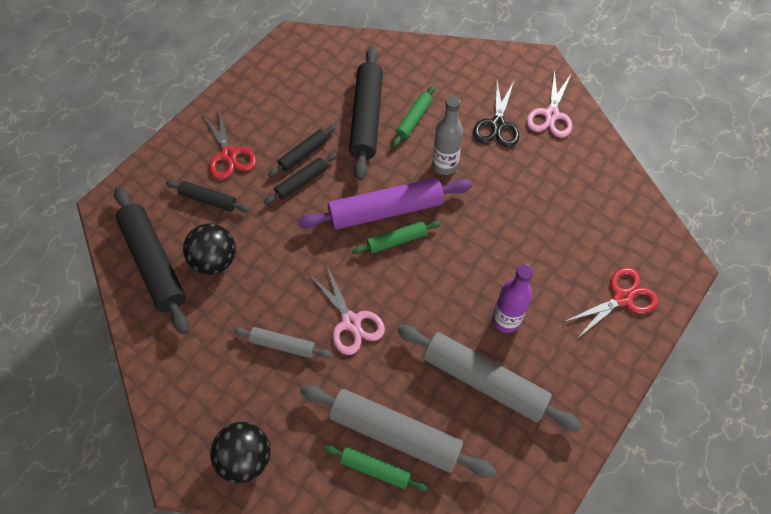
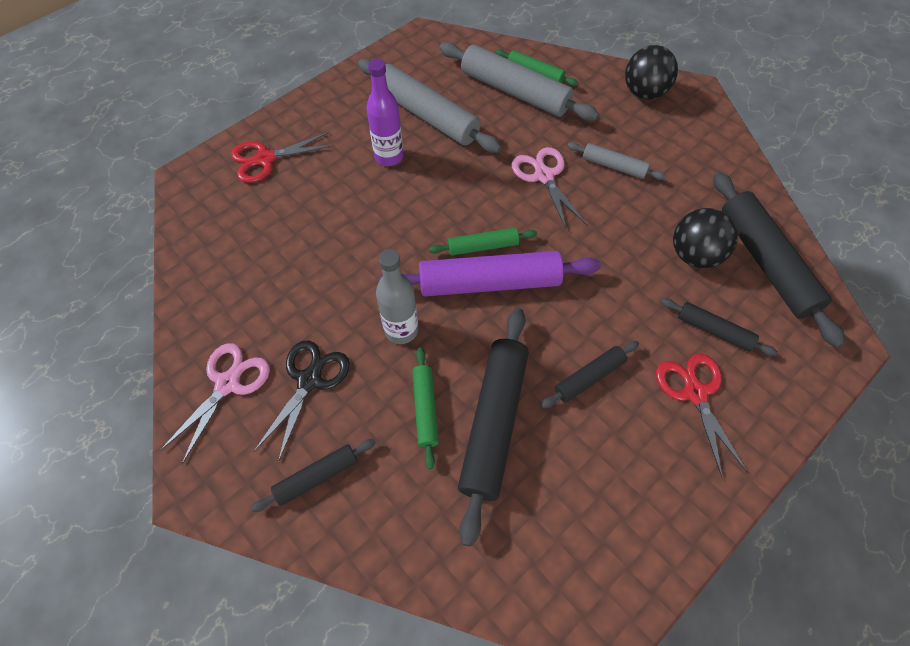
camera: 170 degrees left, 0 degrees up
black rolling pin [264,153,337,205] -> black rolling pin moved to [251,439,376,512]
green rolling pin [392,85,435,147] -> green rolling pin turned 45 degrees counterclockwise [412,347,439,469]

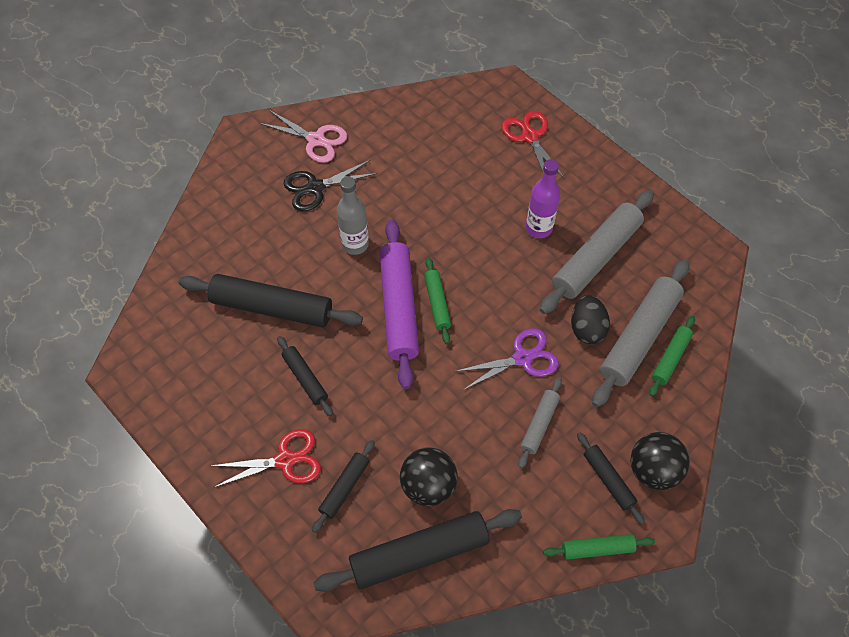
camera: 90 degrees right, 0 degrees up
black rolling pin [251,439,376,512] -> black rolling pin moved to [577,433,645,524]
black scissors [253,340,350,463] -> black scissors turned 135 degrees clockwise [284,160,378,211]
green rolling pin [412,347,439,469] -> green rolling pin moved to [543,534,655,560]
pink scissors [511,147,587,231] -> purple scissors [454,328,559,390]
none -> black egg [571,295,610,344]

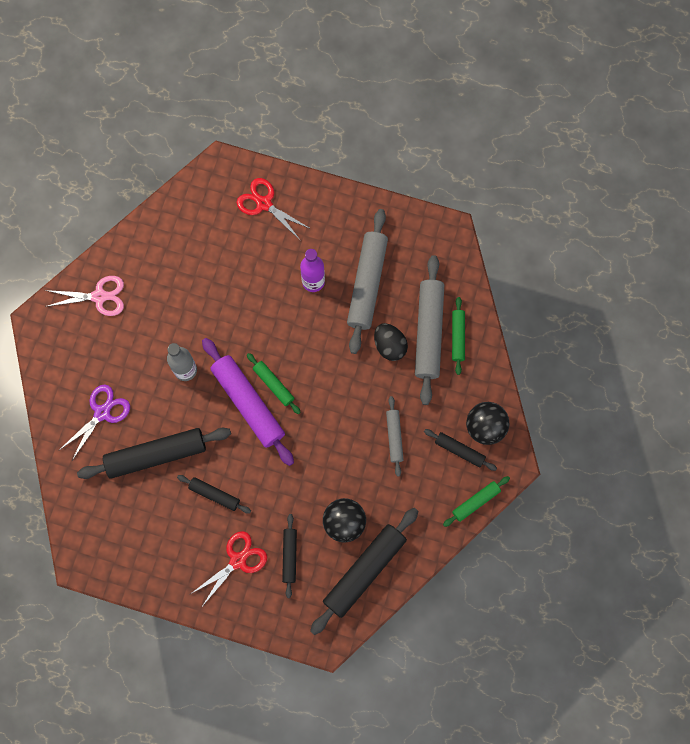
camera: 30 degrees left, 15 degrees up
black scissors [284,160,378,211] -> none
purple scissors [454,328,559,390] -> purple scissors moved to [59,384,130,460]

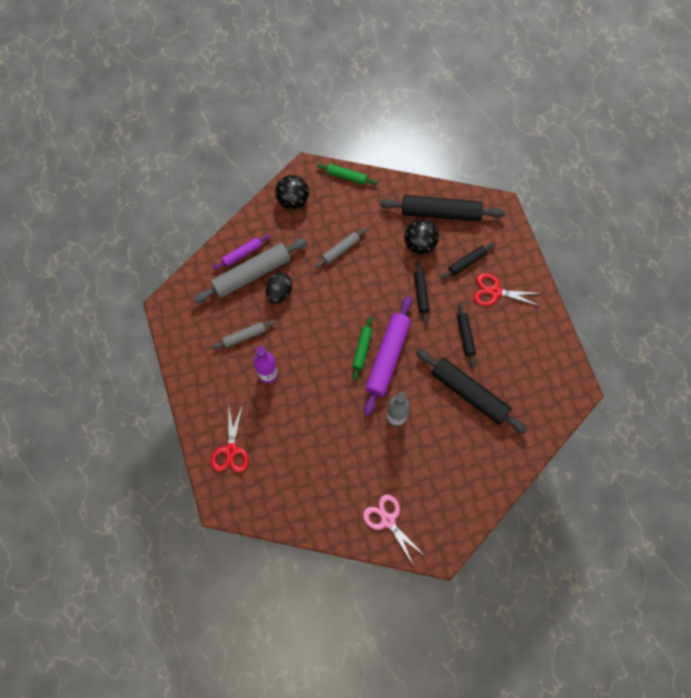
camera: 125 degrees left, 5 degrees down
purple scissors [59,384,130,460] -> none
grey rolling pin [347,209,388,354] -> grey rolling pin [212,321,275,349], size x0.52
black rolling pin [424,429,497,471] -> black rolling pin moved to [414,261,430,323]
green rolling pin [452,297,465,375] -> purple rolling pin [213,235,270,270]

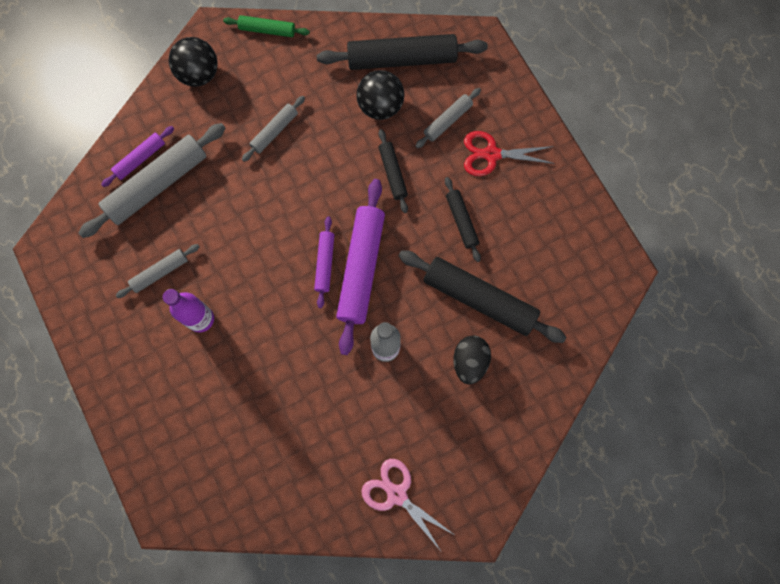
camera: 10 degrees left, 5 degrees up
red scissors [211,403,249,473] -> none
black egg [266,272,292,304] -> black egg moved to [453,335,491,385]
green rolling pin [352,317,373,380] -> purple rolling pin [314,217,334,308]
black rolling pin [441,243,495,279] -> grey rolling pin [416,88,481,148]

